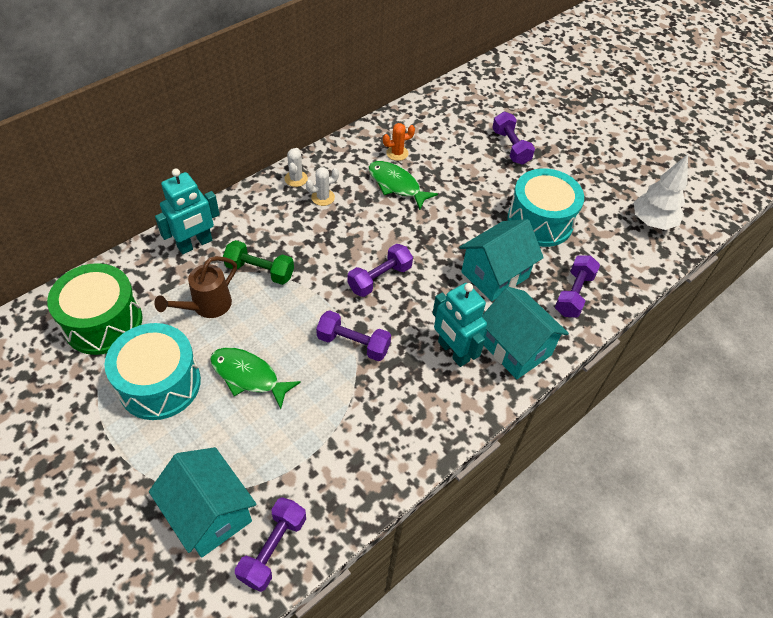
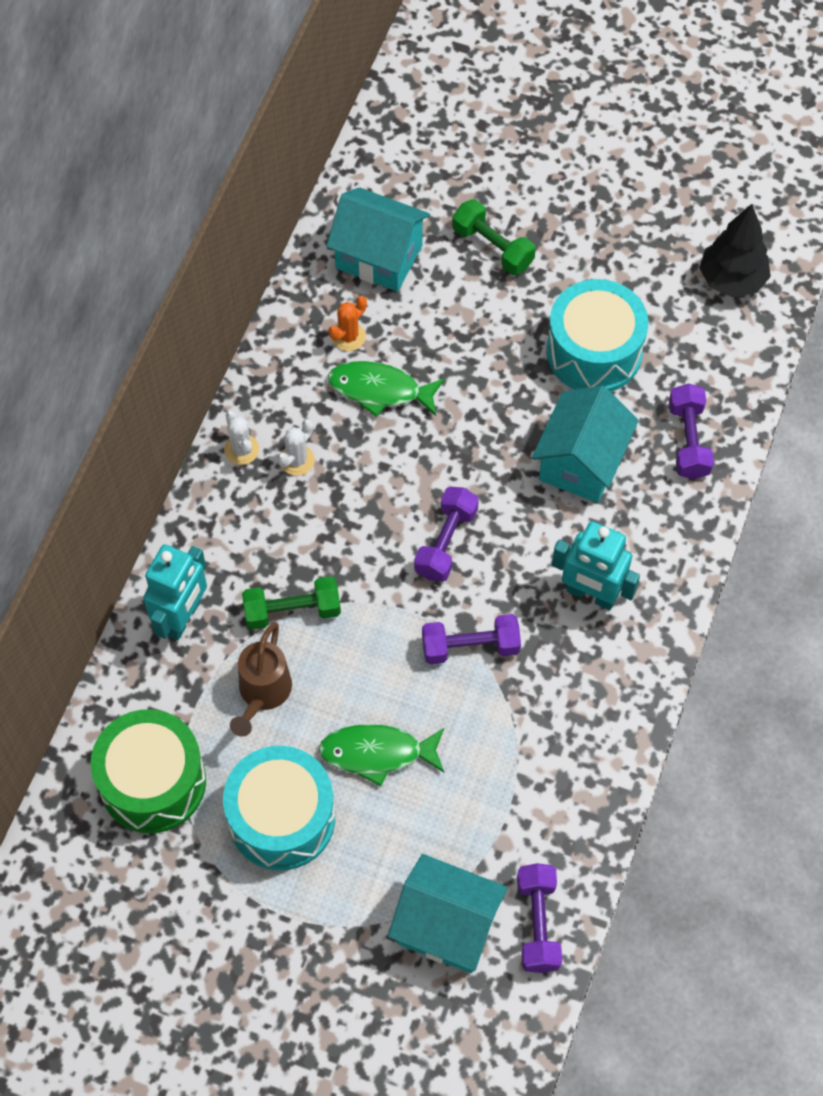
camera: 25 degrees left, 10 degrees up
turquoise house [481,287,569,379] -> turquoise house moved to [326,187,430,292]
purple dumbbell [492,112,535,165] -> green dumbbell [452,199,536,275]
white tree [634,154,688,230] -> black tree [699,204,771,297]

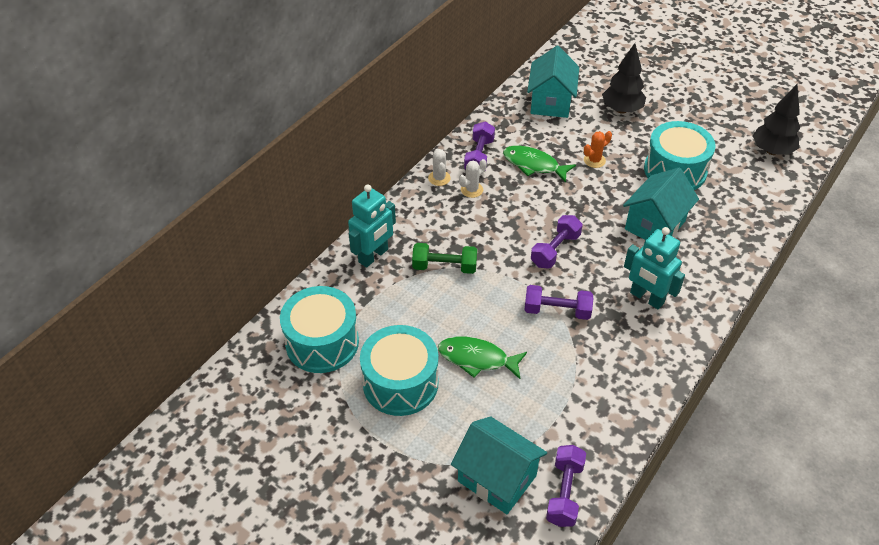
camera: 15 degrees right, 15 degrees down
green drum [91,709,206,833] -> turquoise drum [280,286,359,373]
brown watering can [230,622,292,737] -> none
turquoise house [326,187,430,292] -> turquoise house turned 60 degrees clockwise [527,46,579,118]
orange cactus [329,296,367,351] -> orange cactus moved to [584,131,612,168]
green dumbbell [452,199,536,275] -> black tree [602,43,646,114]
purple dumbbell [669,383,714,479] -> purple dumbbell moved to [464,121,495,170]

